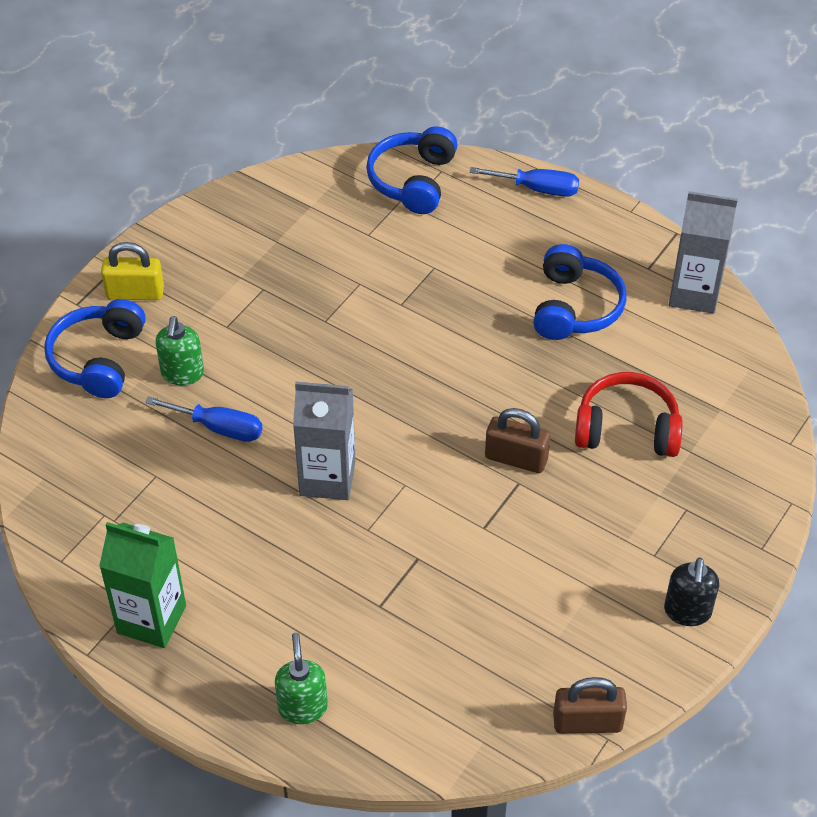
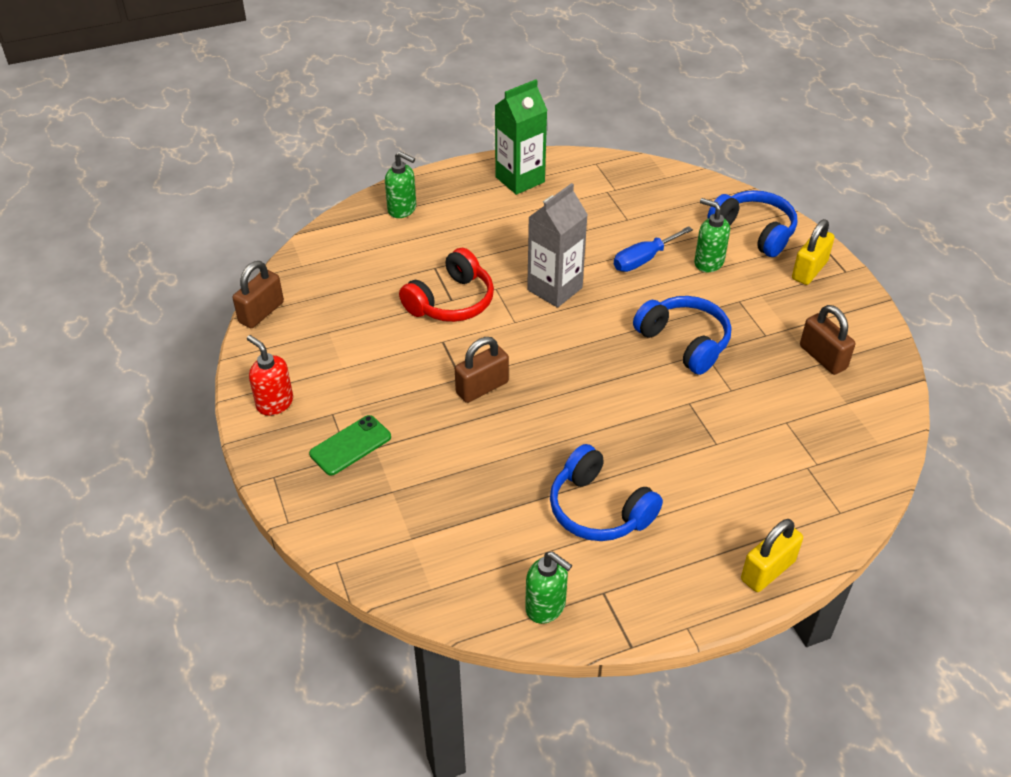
camera: 125 degrees right, 5 degrees down
blue headphones [366,126,458,214] -> blue headphones moved to [633,296,731,375]
blue screwdriver [469,167,579,197] -> yellow padlock [741,519,803,592]
red headphones [575,372,683,457] -> red headphones moved to [399,248,494,322]
black soap dispenser [664,558,719,626] -> red soap dispenser [247,335,293,416]
grey carton [669,191,738,314] -> green soap dispenser [525,551,572,624]
none -> green phone [309,415,391,476]
none -> brown padlock [800,305,855,375]

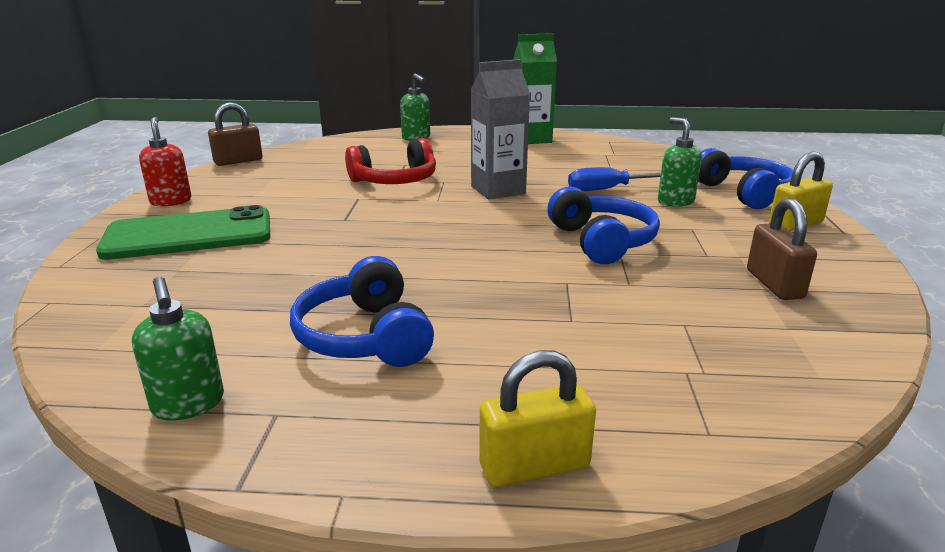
camera: 25 degrees right, 20 degrees down
green phone [309,415,391,476] -> green phone [96,205,271,260], size x1.85
brown padlock [455,337,509,403] -> none

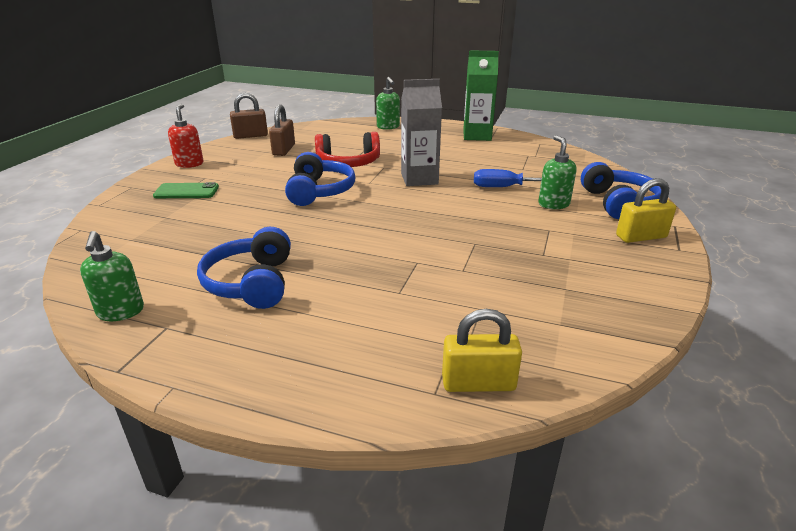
camera: 15 degrees right, 5 degrees up
green phone [96,205,271,260] -> green phone [153,182,219,198], size x0.54
yellow padlock [479,350,596,487] -> yellow padlock moved to [442,309,522,392]
blue headphones [547,186,660,264] -> blue headphones moved to [285,152,356,206]
brown padlock [747,198,817,300] -> brown padlock moved to [269,104,295,156]

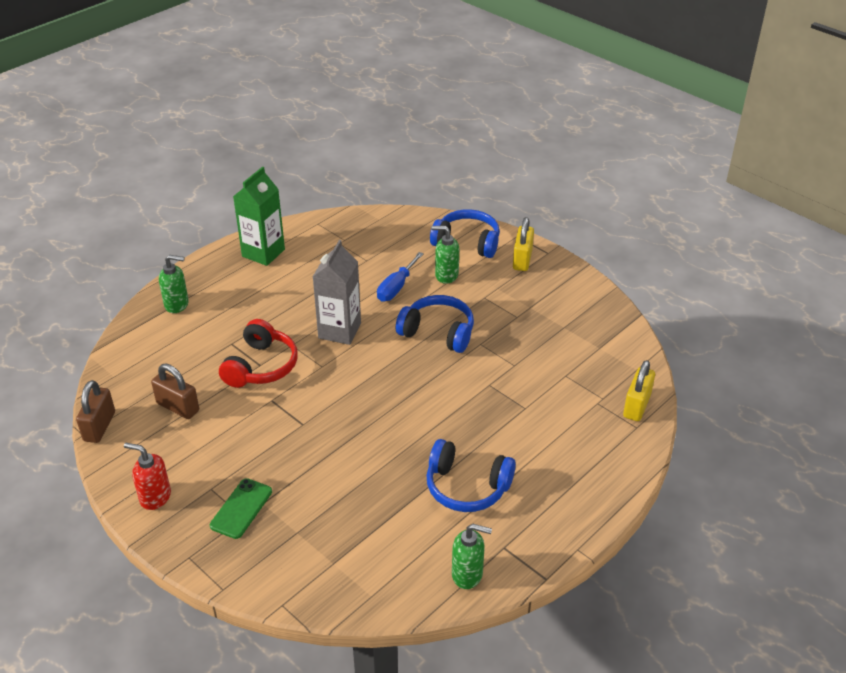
camera: 65 degrees left, 10 degrees up
blue headphones [285,152,356,206] -> blue headphones moved to [396,295,474,353]

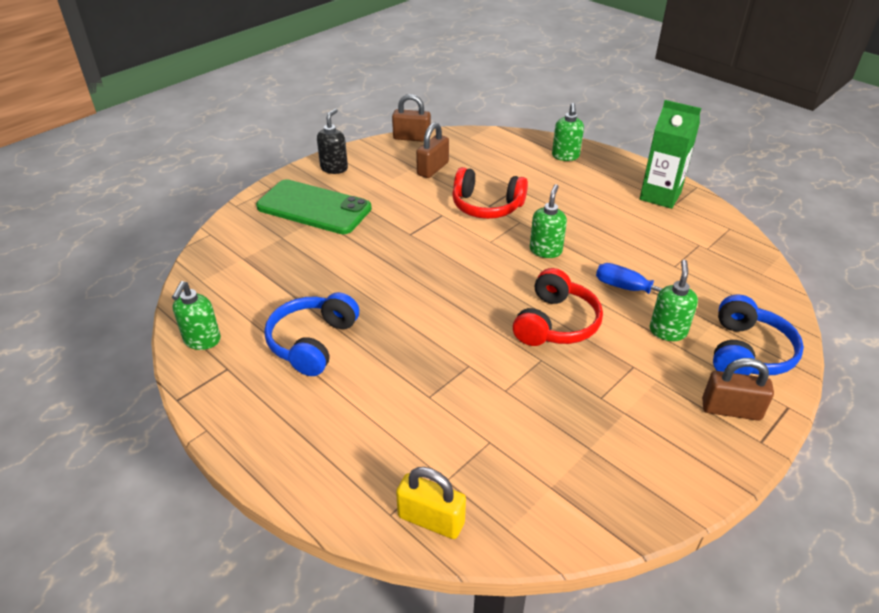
camera: 90 degrees right, 0 degrees up
red soap dispenser [124,443,171,510] -> black soap dispenser [317,108,348,174]
green phone [210,478,272,539] -> green phone [256,179,372,234], size x1.85
grey carton [313,240,361,345] -> green soap dispenser [530,184,567,258]
blue headphones [396,295,474,353] -> red headphones [513,268,603,346]
yellow padlock [513,217,534,271] -> brown padlock [702,358,774,421]

